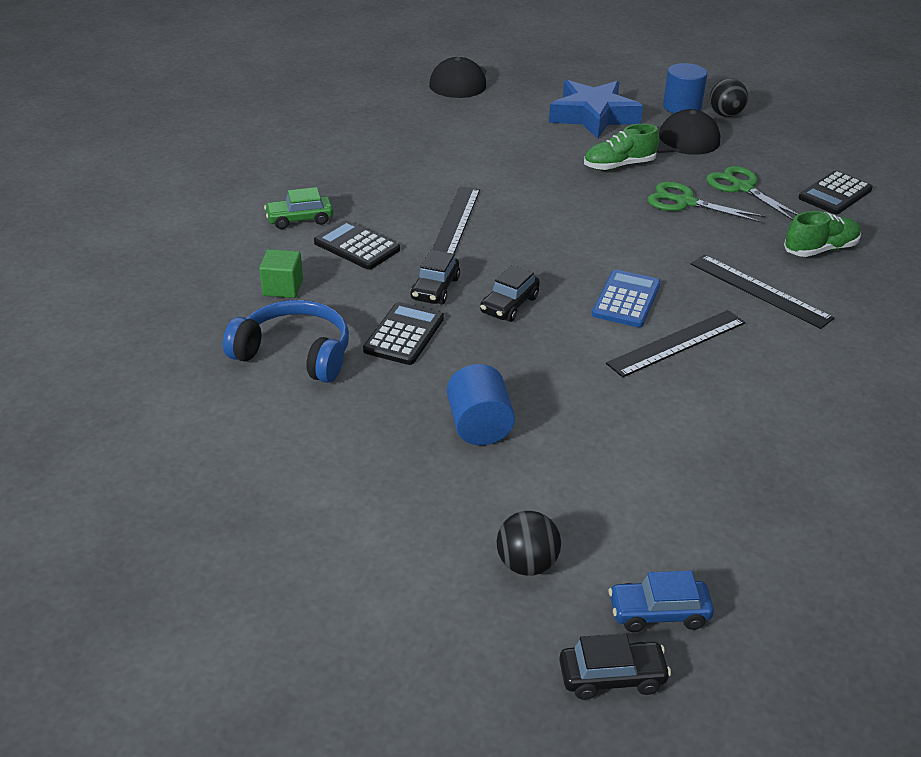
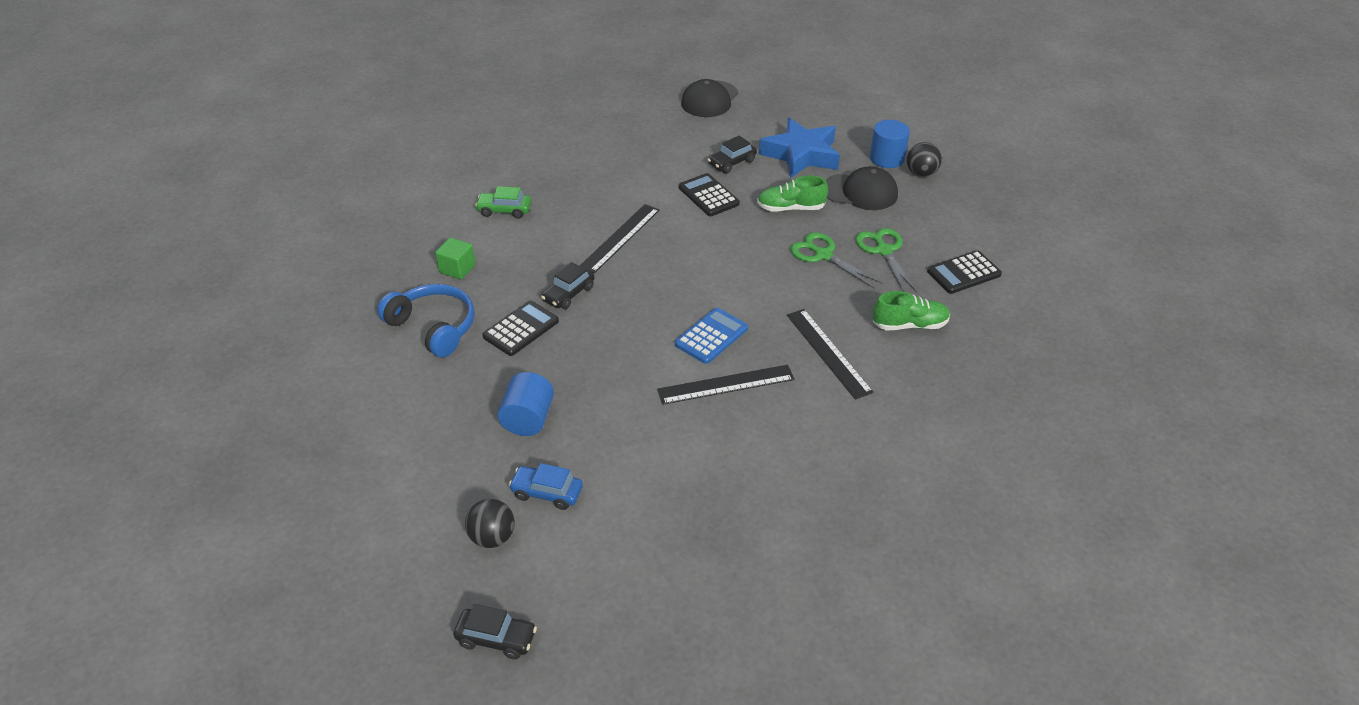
camera: 20 degrees right, 5 degrees up
black calculator [314,220,400,270] -> black calculator moved to [679,173,740,216]
black car [480,265,540,322] -> black car moved to [707,135,757,173]
blue car [609,570,714,632] -> blue car moved to [509,463,583,510]

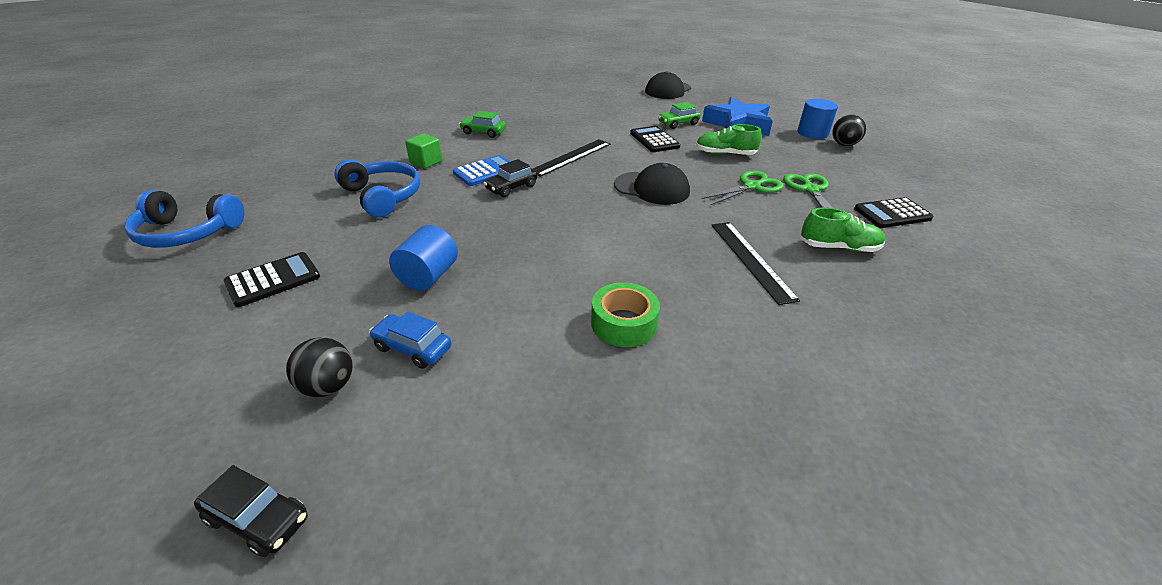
camera: 10 degrees right, 5 degrees down
black calculator [483,301,559,356] -> black calculator moved to [223,252,320,307]
black ruler [657,365,795,405] -> none
blue calculator [675,308,748,364] -> blue calculator moved to [453,155,511,186]
black car [707,135,757,173] -> green car [658,102,701,129]
green scissors [790,232,882,288] -> green scissors turned 90 degrees clockwise [702,171,784,205]
black cap [826,166,898,210] -> black cap moved to [614,163,690,205]
none -> blue headphones [125,190,244,248]
none -> green tape [591,282,660,347]

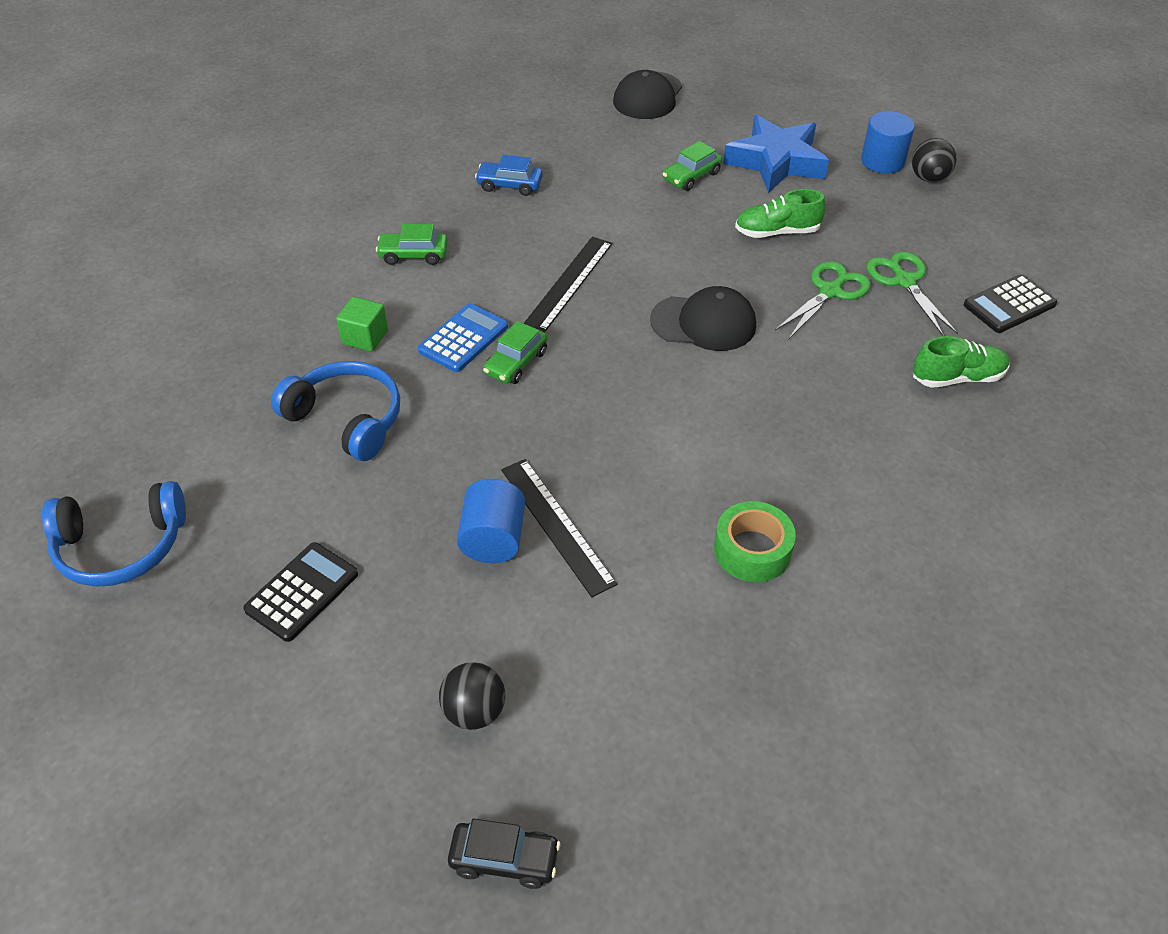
camera: 15 degrees left, 10 degrees up
blue car [369,312,451,369] -> blue car moved to [475,155,543,196]
black car [484,159,537,197] -> green car [483,321,547,384]
black calculator [630,126,680,152] -> none
black ruler [712,222,800,305] -> black ruler moved to [501,459,617,597]

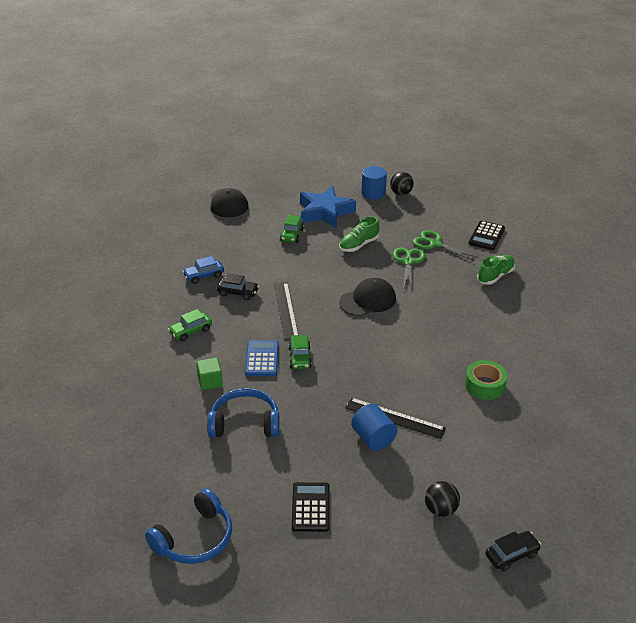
camera: 35 degrees left, 10 degrees down
none -> black car [217,273,259,300]

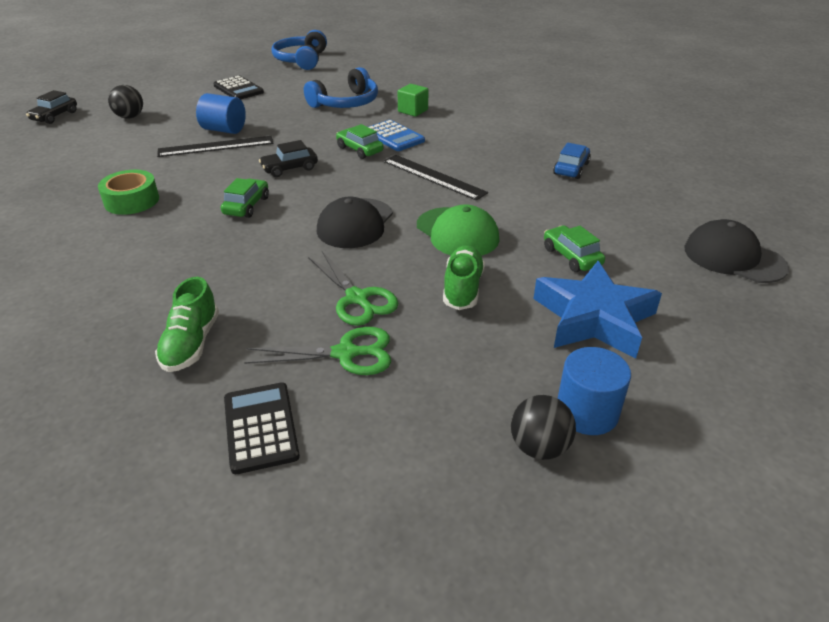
camera: 140 degrees right, 0 degrees up
green car [168,309,212,341] -> green car moved to [221,178,269,218]
black car [217,273,259,300] -> black car moved to [259,140,318,177]
none -> green cap [417,205,499,256]

